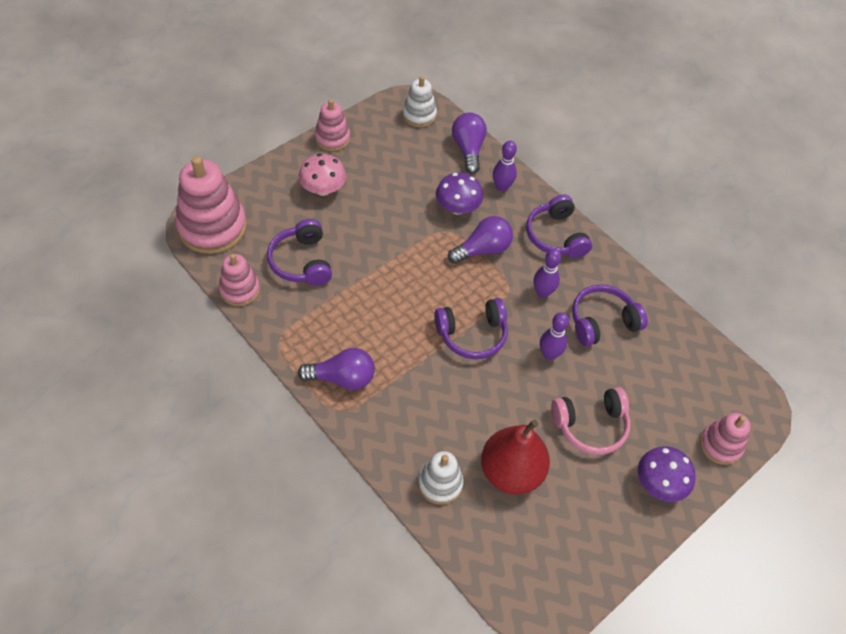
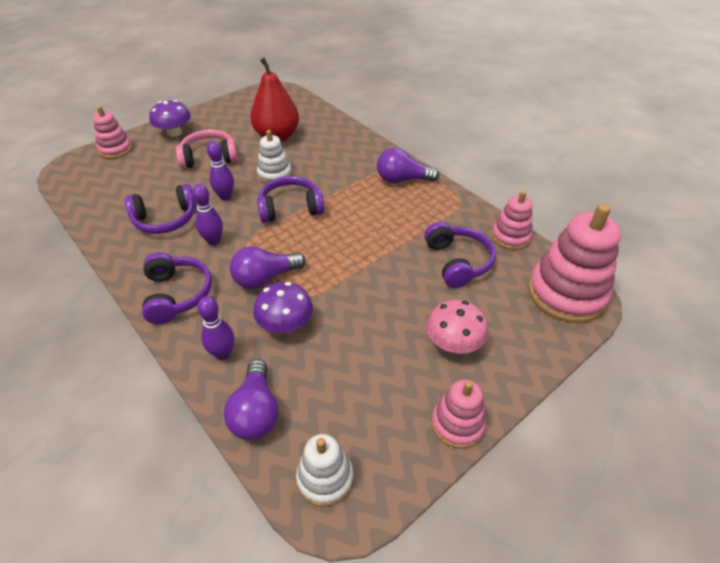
camera: 175 degrees left, 10 degrees down
white stacking toy [418,451,464,505] -> white stacking toy moved to [257,130,292,184]

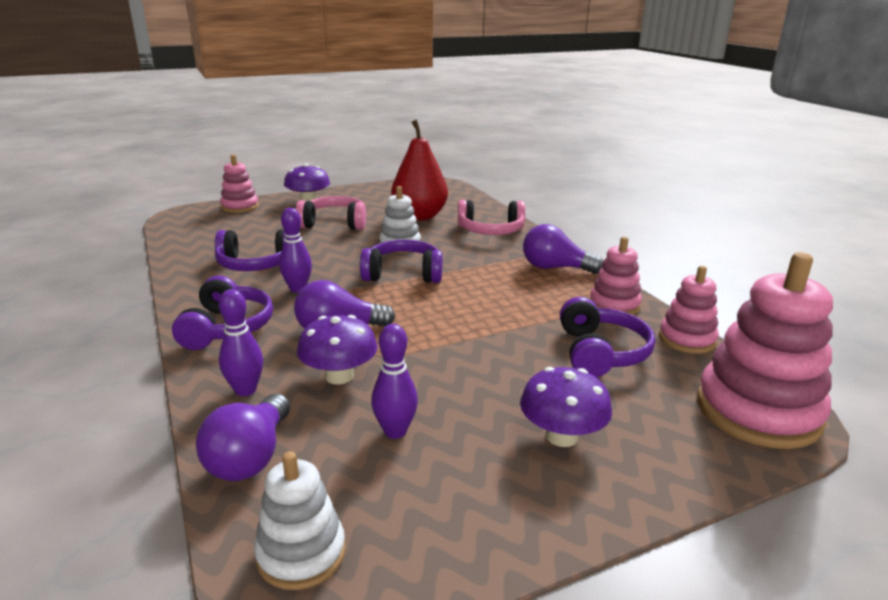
camera: 15 degrees right, 20 degrees down
purple bowling pin [207,141,234,200] -> purple bowling pin moved to [371,324,418,439]
pink mushroom [426,300,488,354] -> purple mushroom [520,367,612,447]
pink stacking toy [432,379,486,449] -> pink stacking toy moved to [590,237,642,315]
none -> pink headphones [458,200,525,235]

